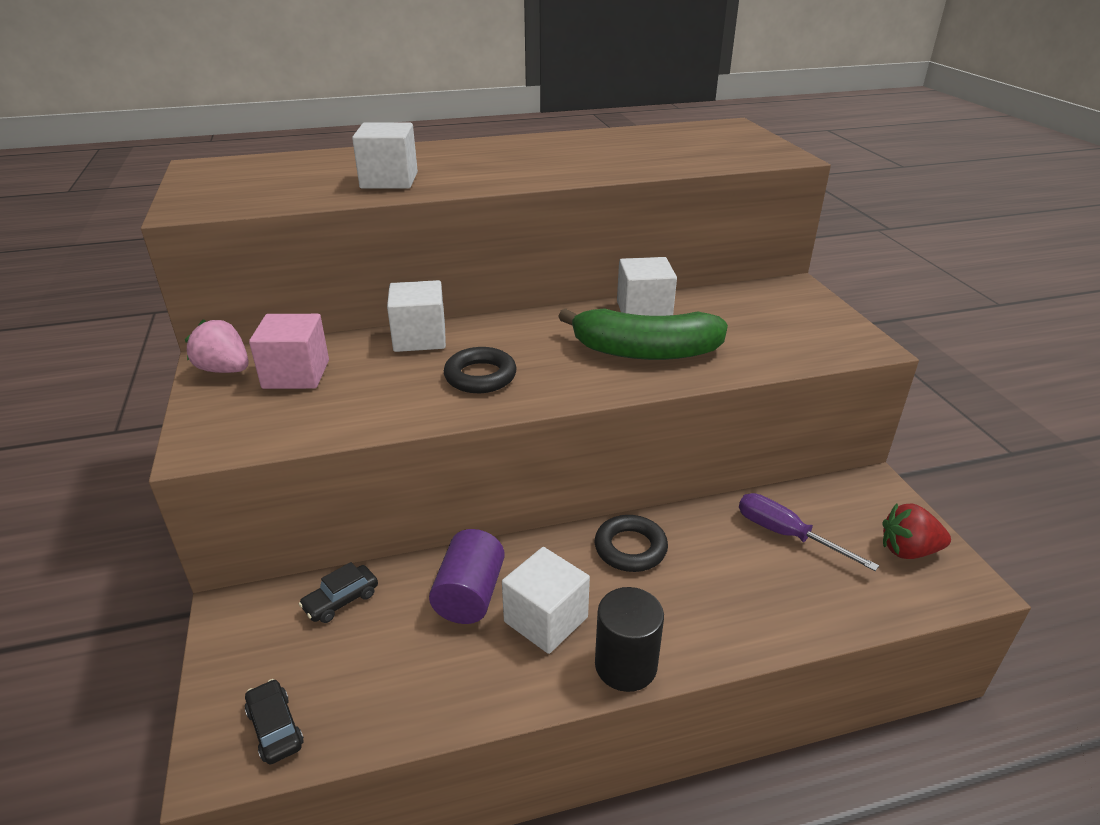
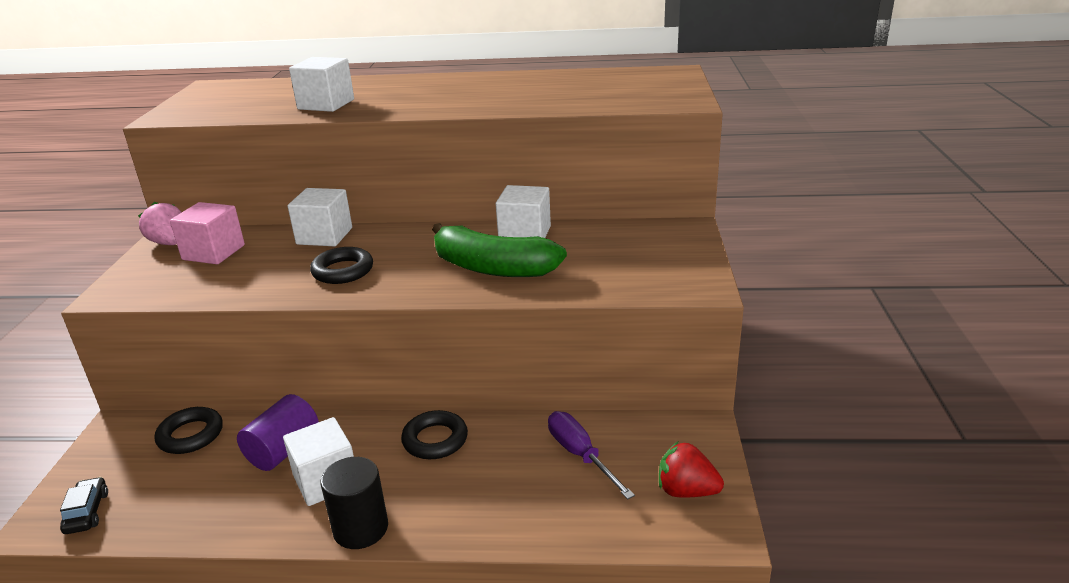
camera: 20 degrees right, 5 degrees down
black car [299,562,378,623] -> black ring [155,407,223,454]

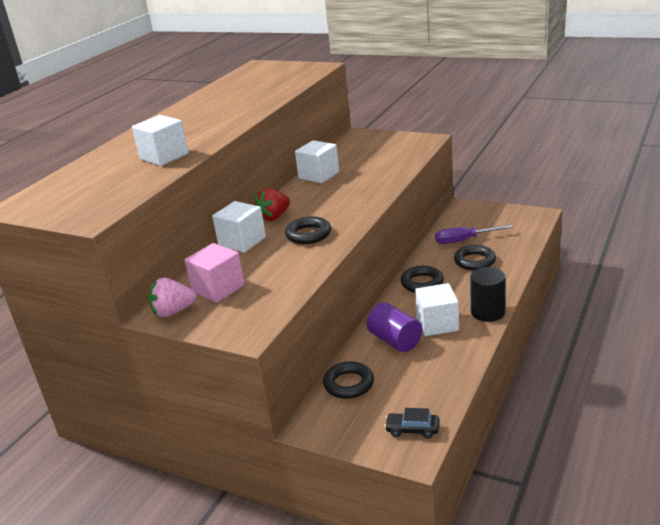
camera: 65 degrees left, 0 degrees up
green banana [432,223,567,277] -> none
red strawberry [659,442,724,498] -> red strawberry moved to [255,188,290,221]
none -> black ring [454,245,496,271]

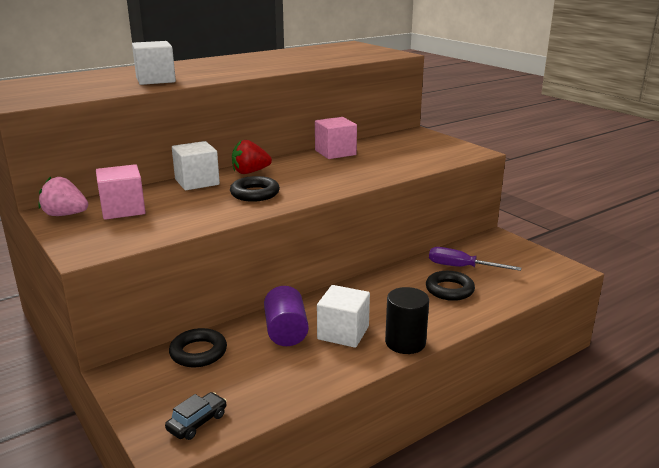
camera: 25 degrees right, 5 degrees down
white cube [295,140,339,183] -> pink cube [315,117,357,159]
black car [385,408,439,439] -> black car turned 90 degrees clockwise [165,392,227,440]
black ring [401,266,444,292] -> none

